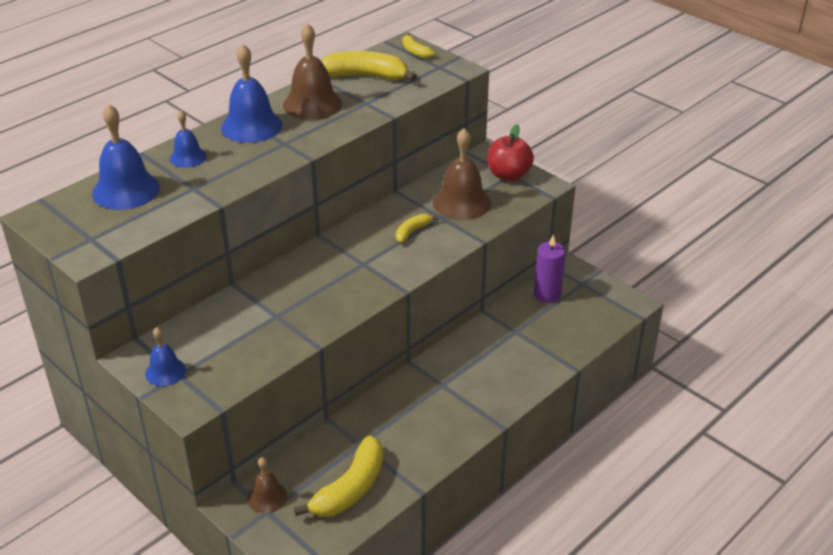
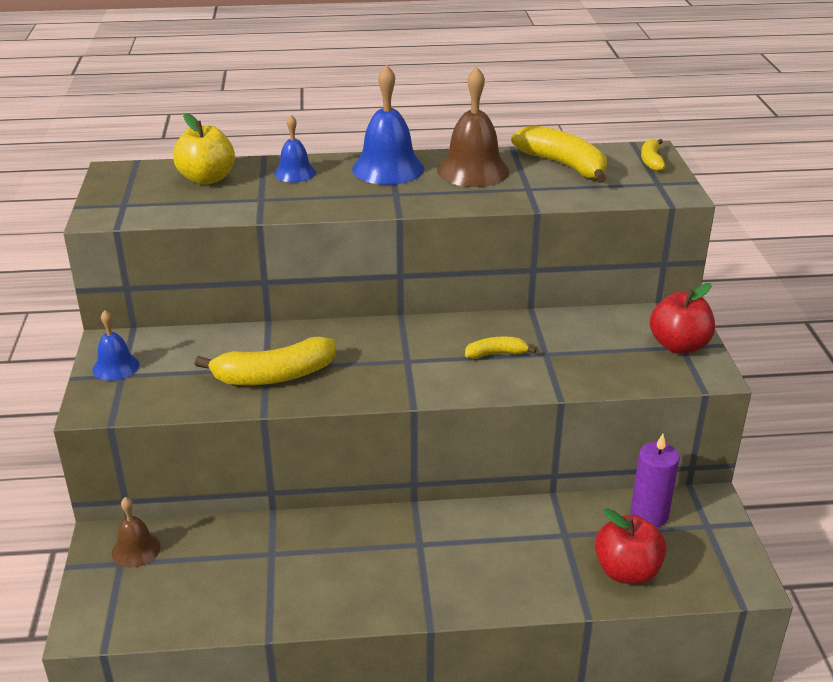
camera: 40 degrees right, 5 degrees down
blue bell [92,104,160,210] -> yellow apple [173,113,235,185]
yellow banana [294,436,383,517] -> yellow banana moved to [195,336,336,385]
brown bell [433,128,491,220] -> none
none -> red apple [595,508,667,584]

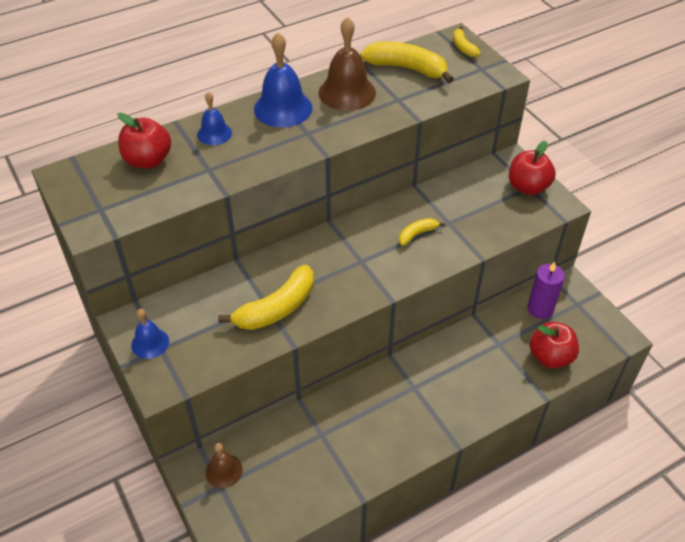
camera: 25 degrees left, 15 degrees up
yellow apple [173,113,235,185] -> red apple [118,113,171,169]

